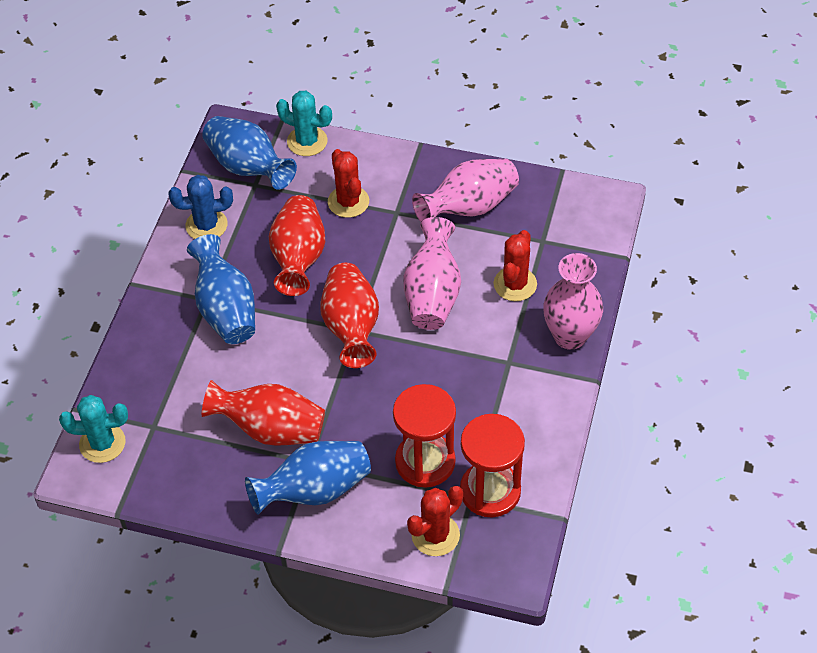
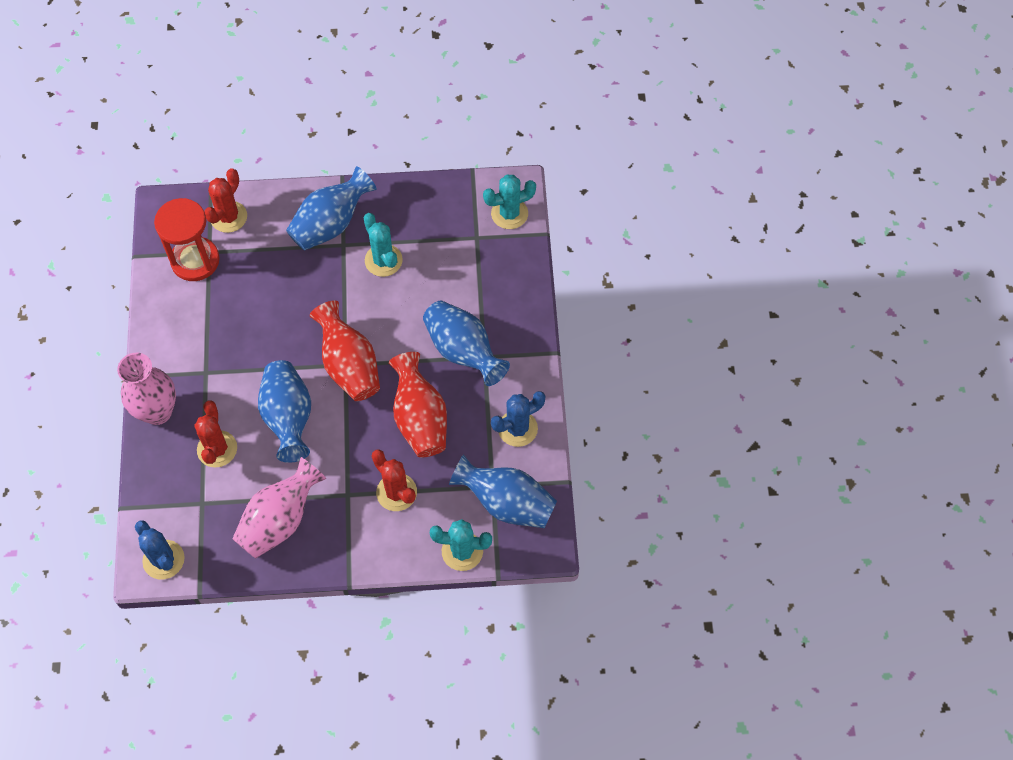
camera: 160 degrees right, 10 degrees up
red vase [202,380,325,446] -> turquoise cactus [363,213,403,277]
red hourglass [393,384,456,488] -> none
pink vase [403,217,461,330] -> blue vase [258,360,311,463]
none -> blue cactus [135,520,185,580]

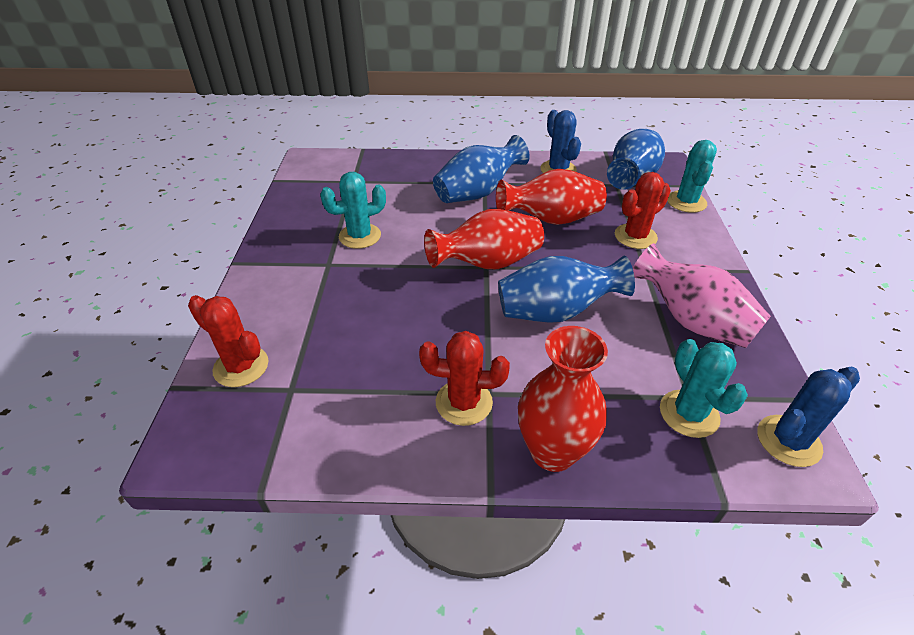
camera: 85 degrees left, 20 degrees down
pink vase [117,353,176,425] -> red vase [518,326,608,472]
red hourglass [154,198,220,281] -> none
red cactus [194,401,237,468] -> red cactus moved to [419,331,510,426]
blue vase [286,166,377,251] -> none
turquoise cactus [483,174,536,229] -> turquoise cactus moved to [660,339,748,438]

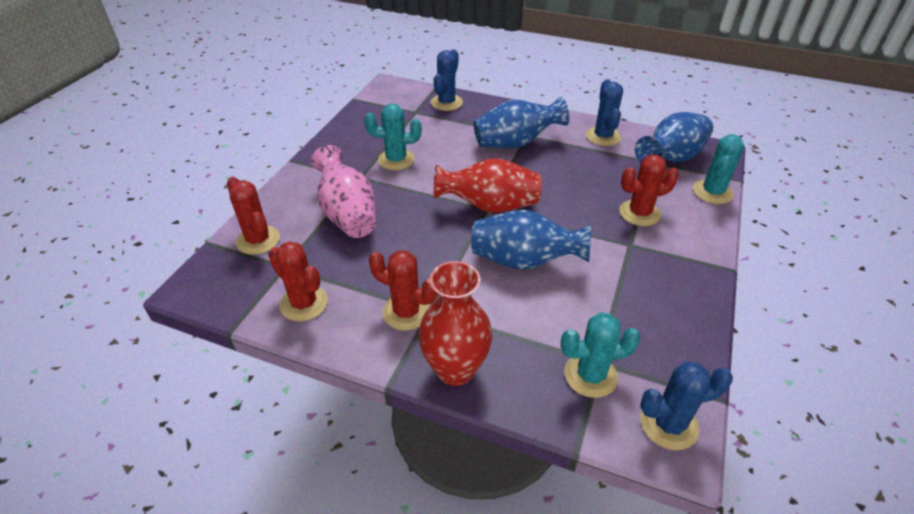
camera: 20 degrees right, 0 degrees up
red vase [496,169,607,225] -> none
pink vase [633,243,771,348] -> pink vase moved to [311,145,376,238]
turquoise cactus [660,339,748,438] -> turquoise cactus turned 75 degrees clockwise [561,312,641,398]
none -> red cactus [268,241,328,321]
none -> blue cactus [431,49,463,111]

